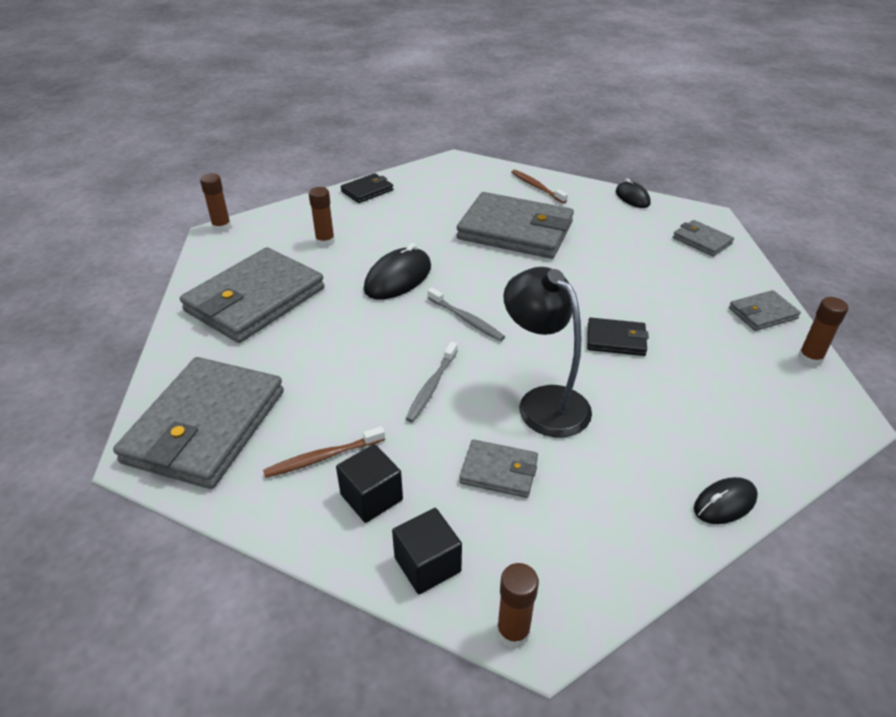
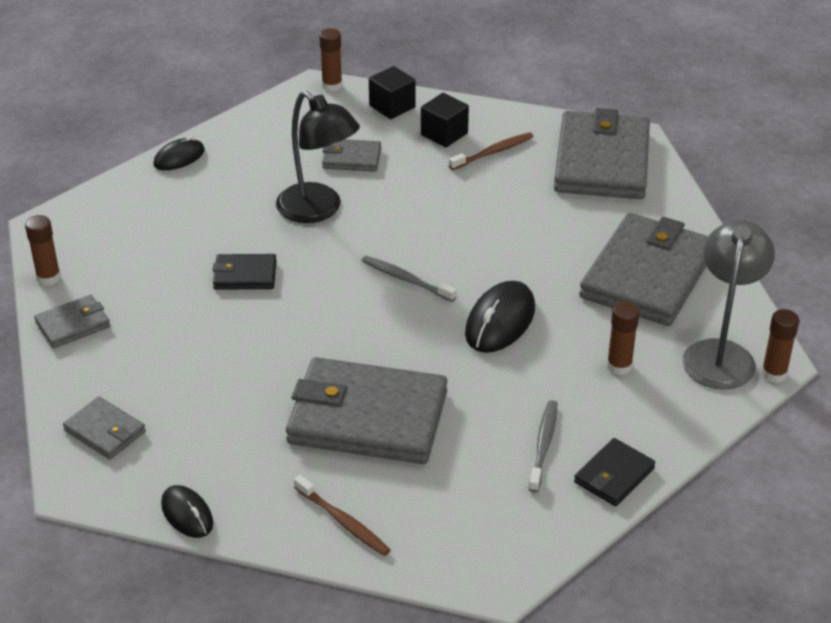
camera: 170 degrees right, 0 degrees up
grey toothbrush [406,342,458,422] -> grey toothbrush moved to [528,400,558,492]
none -> grey lamp [682,219,775,390]

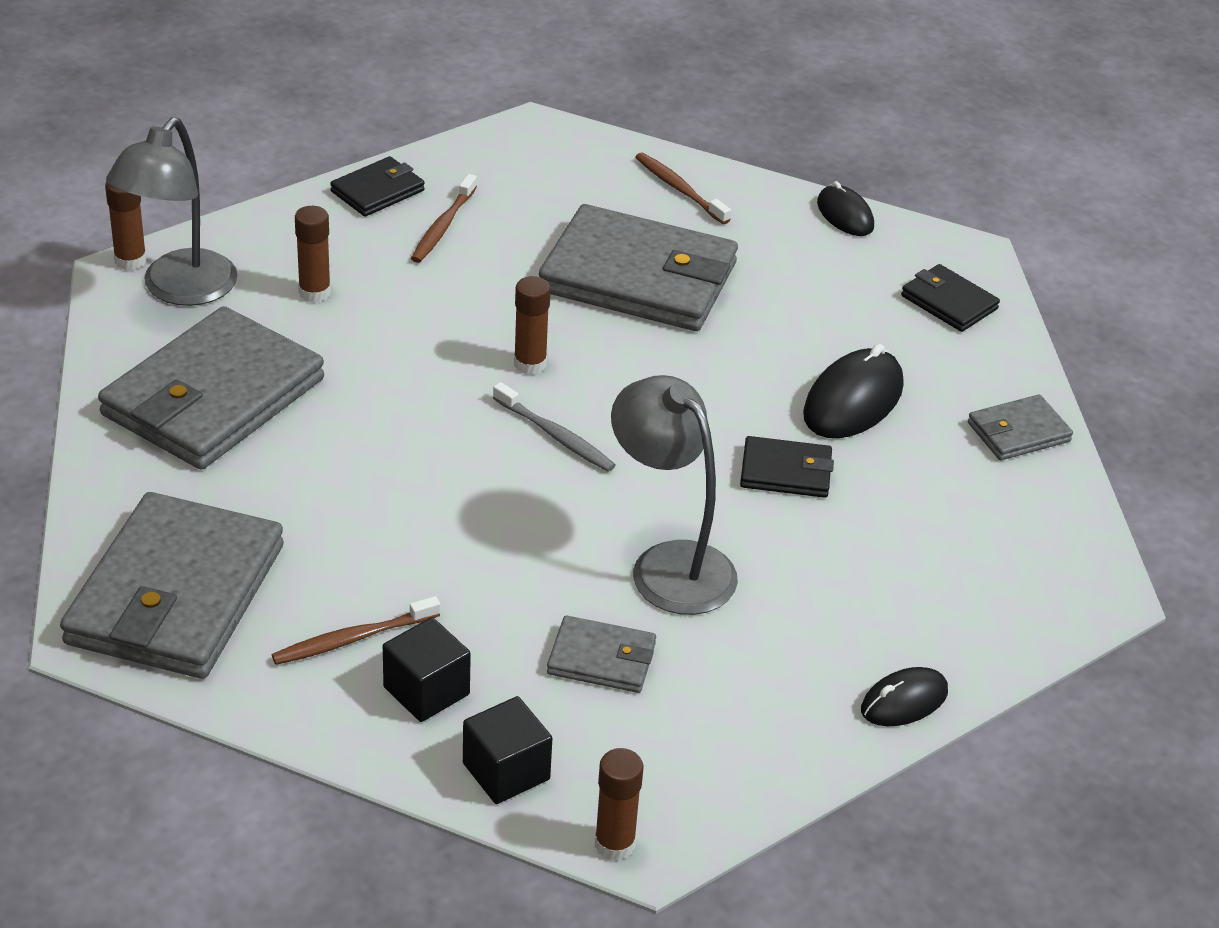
camera: 175 degrees left, 0 degrees up
brown glue stick [25,215,61,286] -> brown glue stick moved to [514,276,551,375]
grey wallet [63,397,146,459] -> black wallet [901,264,1000,332]
black lamp [276,91,360,223] -> grey lamp [611,375,738,615]
black mouse [465,281,535,353] -> black mouse moved to [803,344,903,438]
grey toothbrush [528,400,558,492] -> brown toothbrush [411,174,477,263]

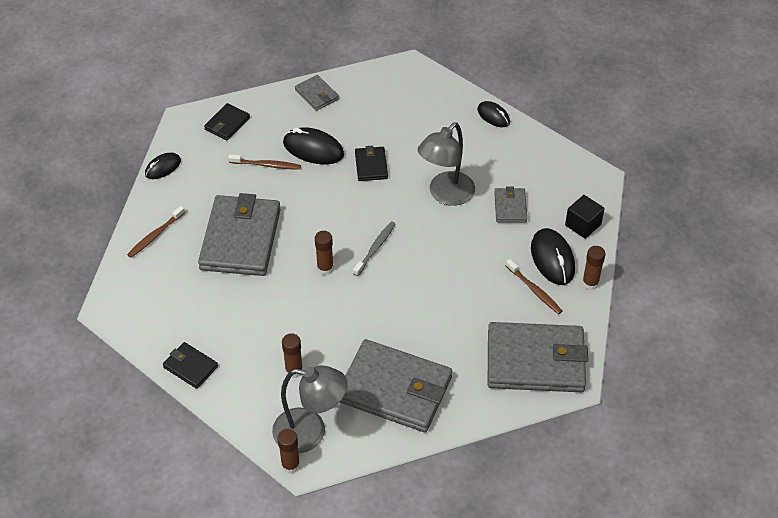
camera: 100 degrees left, 10 degrees up
black cube [383,617,471,722] -> black mouse [531,228,575,285]
brown toothbrush [411,174,477,263] -> brown toothbrush moved to [228,154,301,170]
brown glue stick [595,748,644,861] -> brown glue stick moved to [582,246,606,290]

